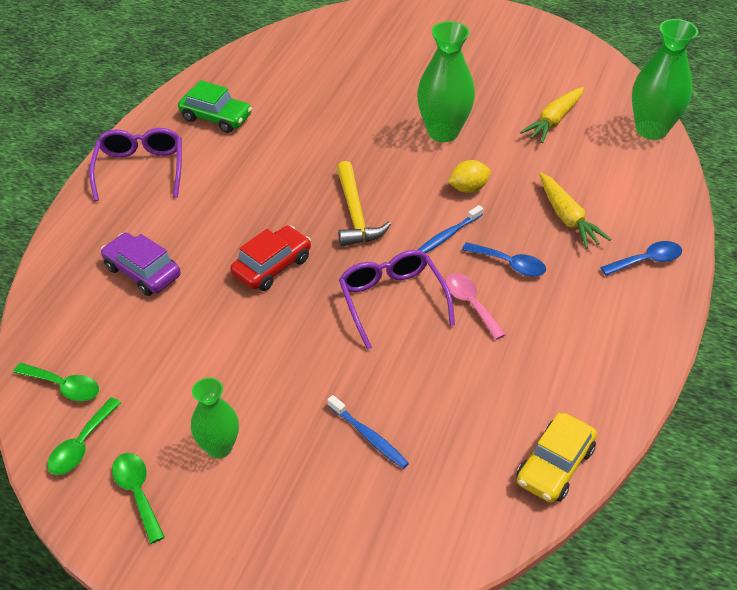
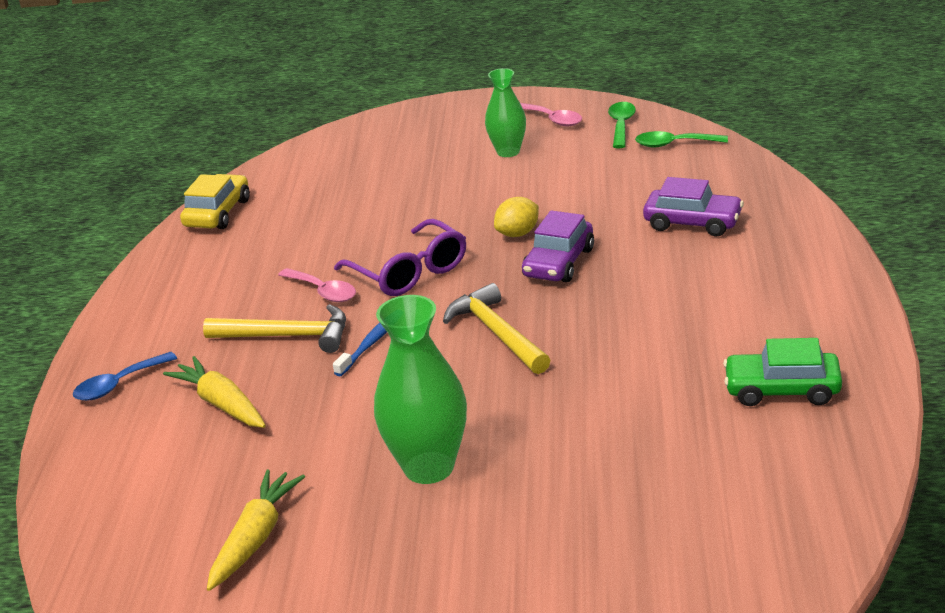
camera: 165 degrees right, 15 degrees down
purple glasses [89,128,182,201] -> none
green spoon [112,453,165,544] -> pink spoon [520,103,582,126]
red car [230,226,311,291] -> purple car [522,210,594,282]
blue toothbrush [328,395,409,469] -> none
yellow lemon [448,160,491,193] -> yellow lemon moved to [494,197,539,237]
blue spoon [462,242,546,277] -> yellow hammer [203,304,346,353]
green vase [632,19,698,140] -> none

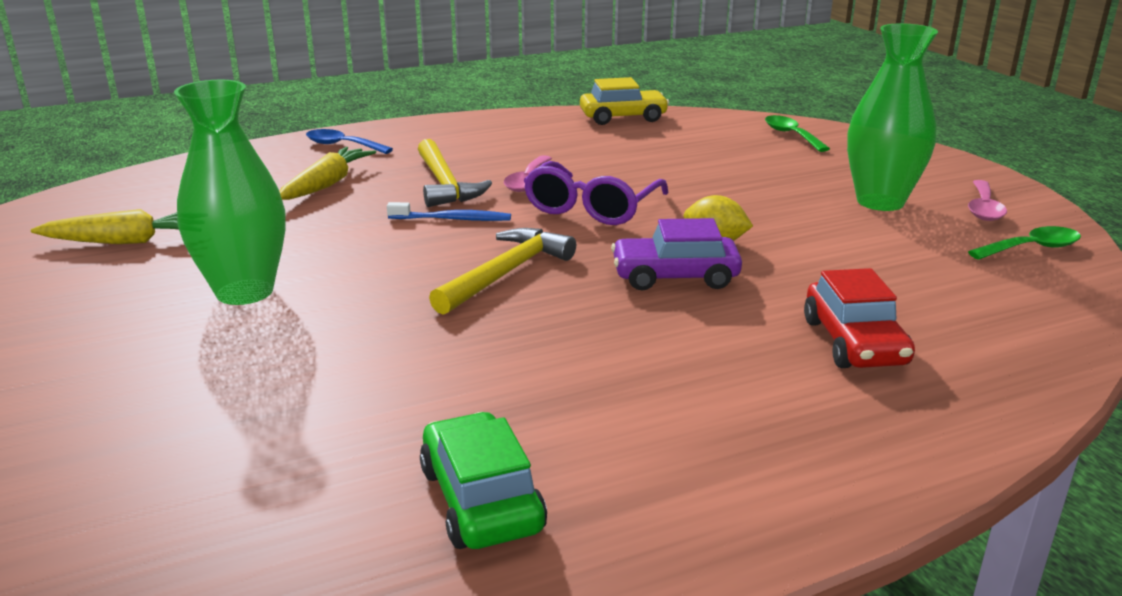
camera: 60 degrees right, 5 degrees down
green vase [485,68,526,157] -> green vase [847,23,938,211], size x1.61
green spoon [635,131,728,147] -> green spoon moved to [765,115,830,152]
purple car [643,177,744,237] -> red car [804,268,915,368]

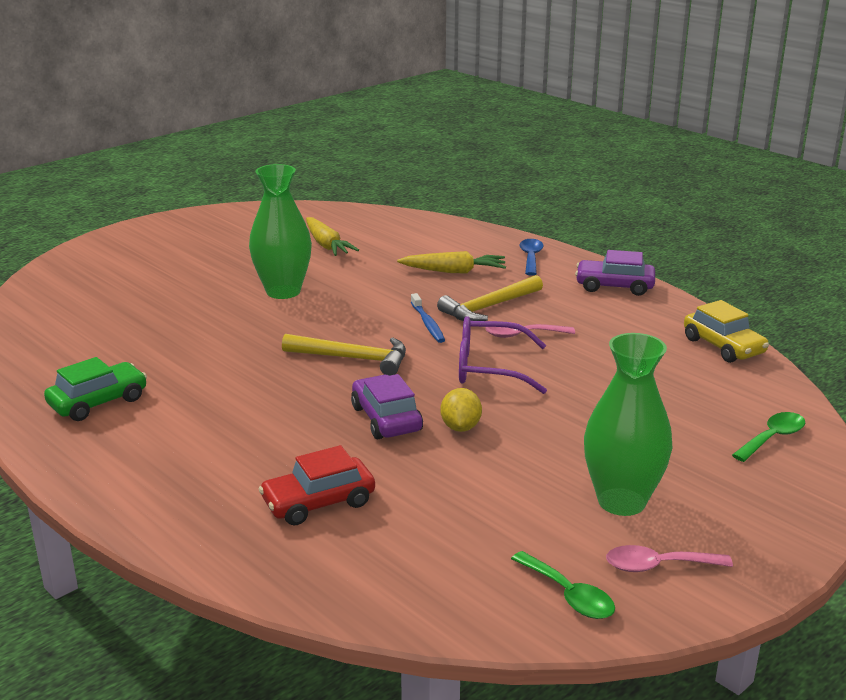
camera: 70 degrees right, 0 degrees up
none -> purple car [575,250,655,296]

